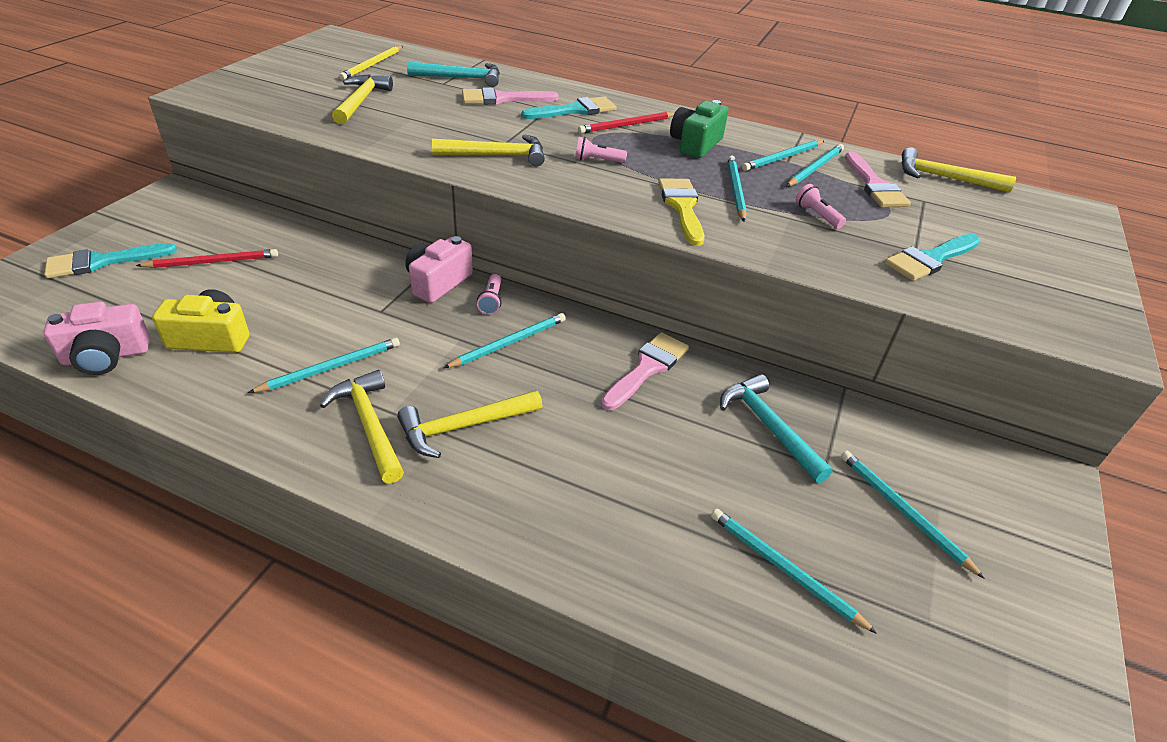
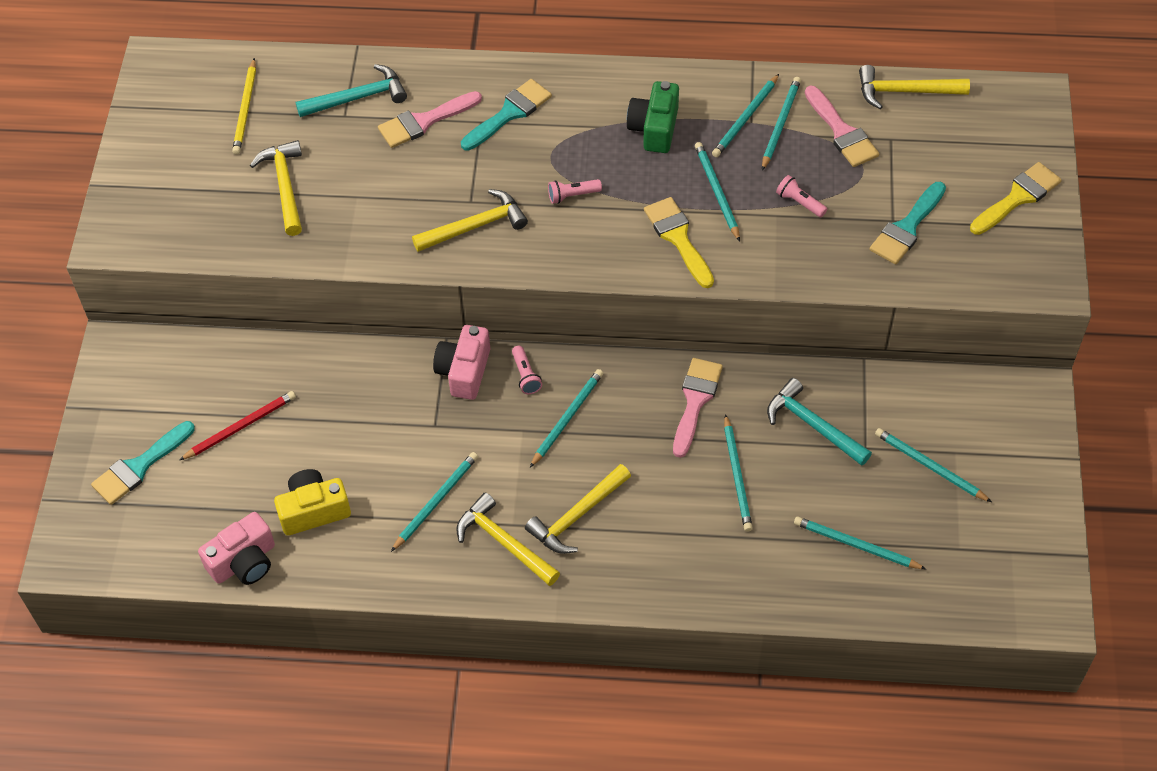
camera: 15 degrees left, 15 degrees up
red pencil [578,112,675,134] -> none
none -> turquoise pencil [724,414,753,532]
none -> yellow brush [970,162,1062,235]

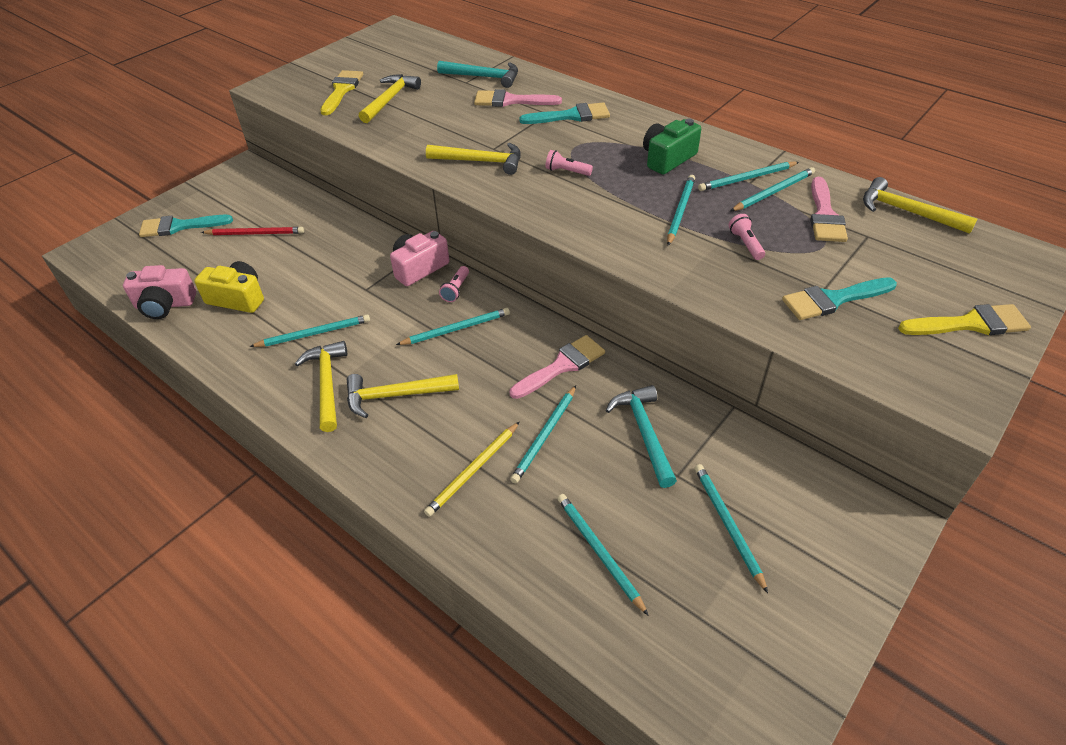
camera: 35 degrees right, 10 degrees down
yellow pencil [232,58,256,155] -> yellow pencil moved to [424,422,519,517]
yellow brush [644,197,714,288] -> yellow brush moved to [320,70,363,115]

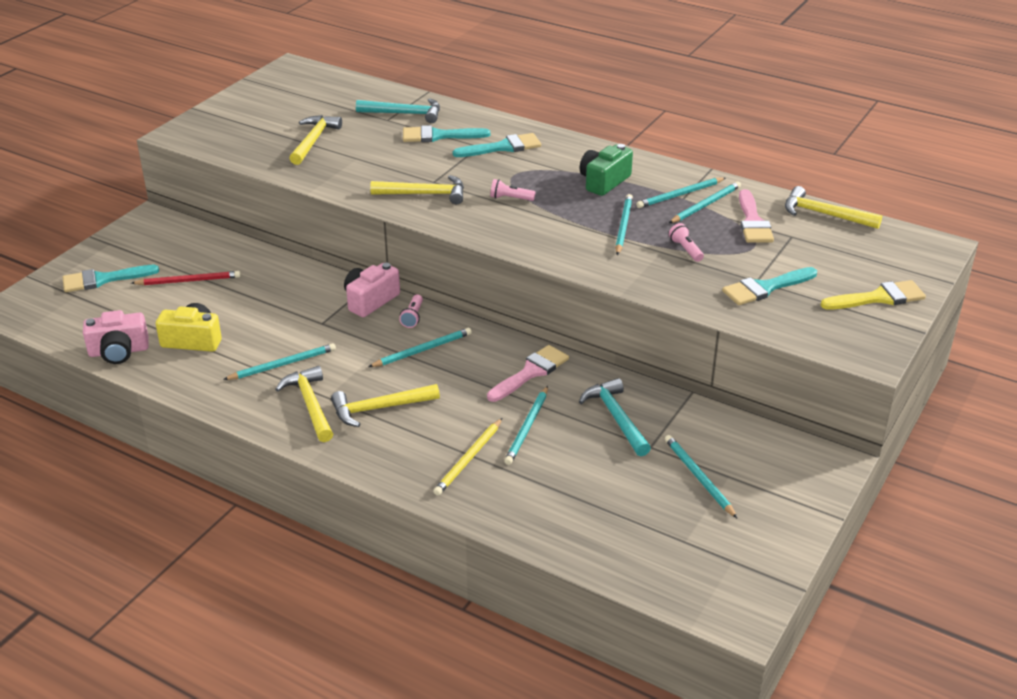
camera: 10 degrees left, 10 degrees down
yellow brush [320,70,363,115] -> none
pink brush [474,89,562,107] -> turquoise brush [403,125,490,142]
turquoise pencil [557,494,649,616] -> none

